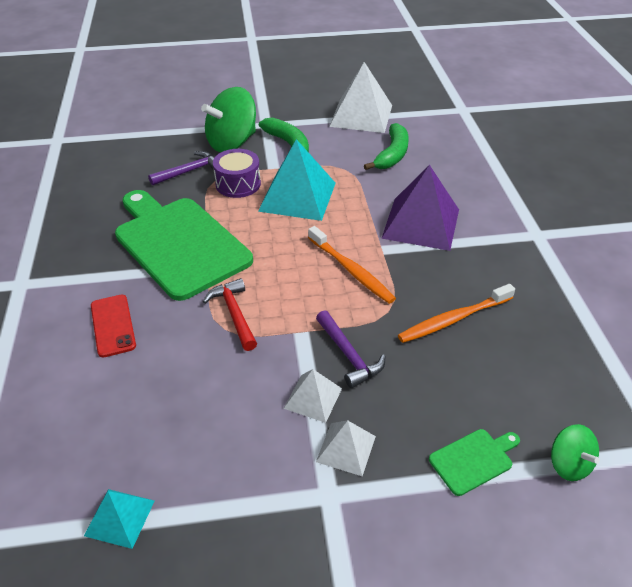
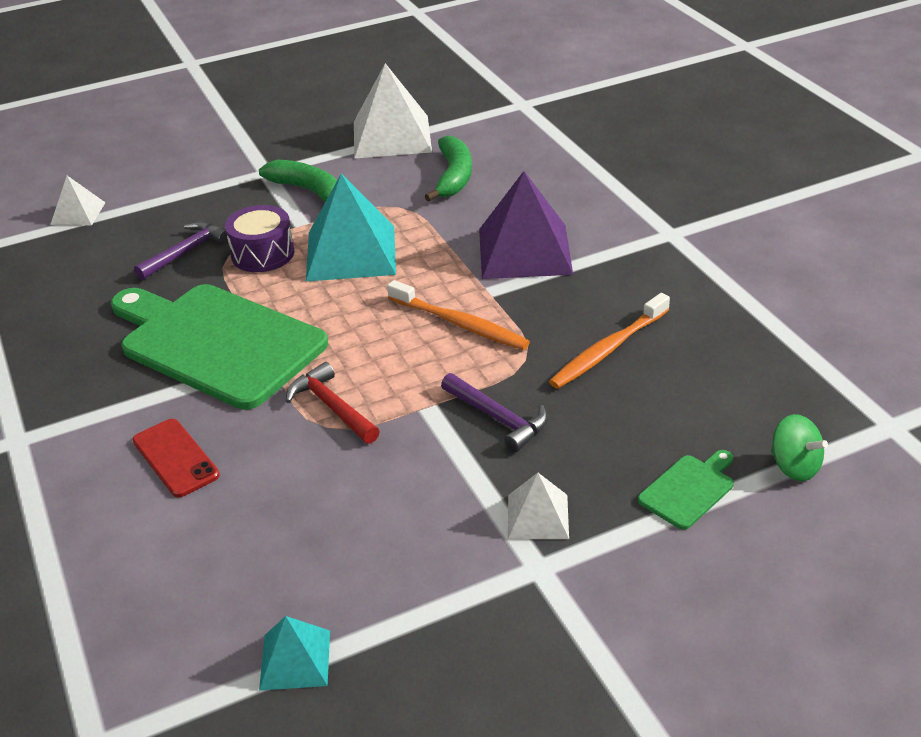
camera: 15 degrees left, 5 degrees down
green spinning top [201,87,256,152] -> none
white pyramid [284,369,342,423] -> white pyramid moved to [51,176,106,225]

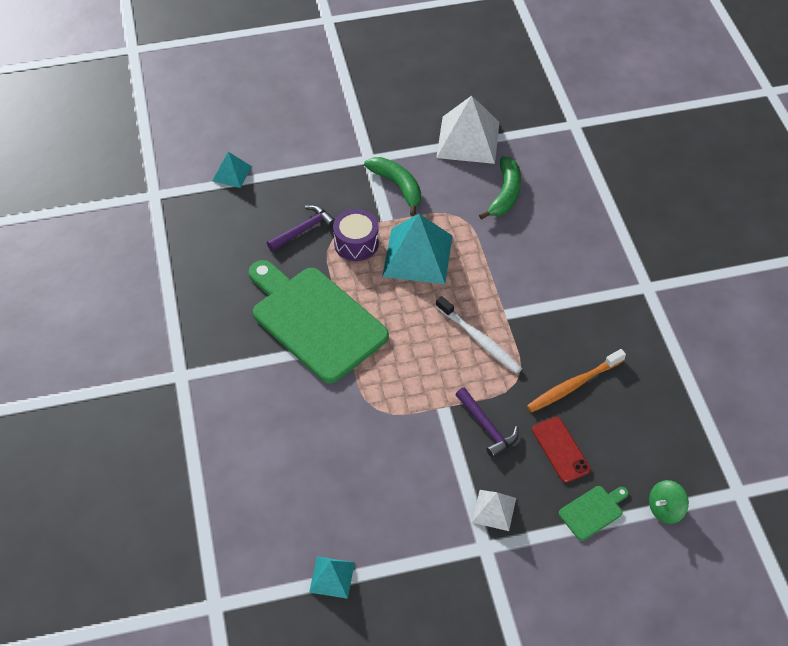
camera: 10 degrees right, 15 degrees up
white pyramid [51,176,106,225] -> turquoise pyramid [212,152,252,188]
red phone [132,419,220,497] -> red phone moved to [532,417,591,483]
red hammer [286,362,380,444] -> none
orange toothbrush [387,280,530,350] -> white toothbrush [436,296,522,374]
purple pyramid [479,171,573,279] -> none
green spinning top [771,414,828,481] -> green spinning top turned 90 degrees clockwise [649,480,689,524]

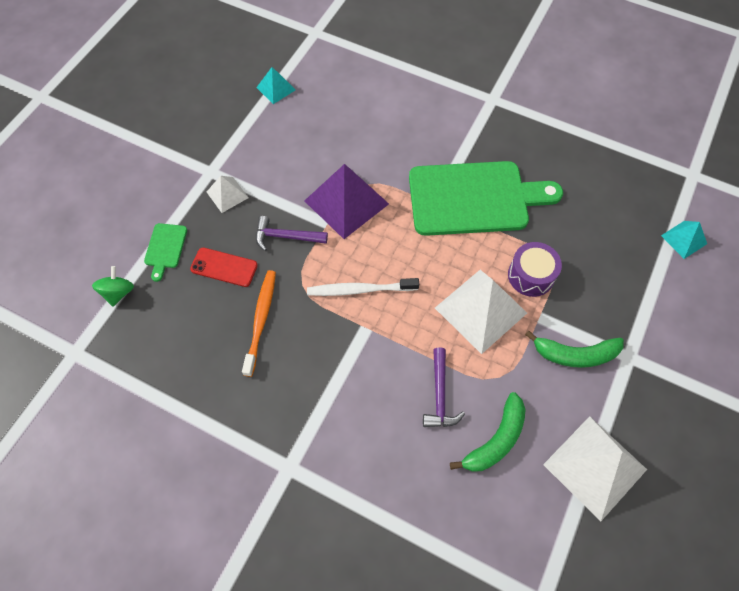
camera: 130 degrees right, 10 degrees up
purple hammer [267,205,335,251] -> purple hammer moved to [423,348,465,427]
turquoise pyramid [382,214,452,284] -> white pyramid [435,270,527,354]
green banana [479,156,521,220] -> green banana turned 105 degrees counterclockwise [450,392,526,472]
none -> purple pyramid [304,164,389,239]

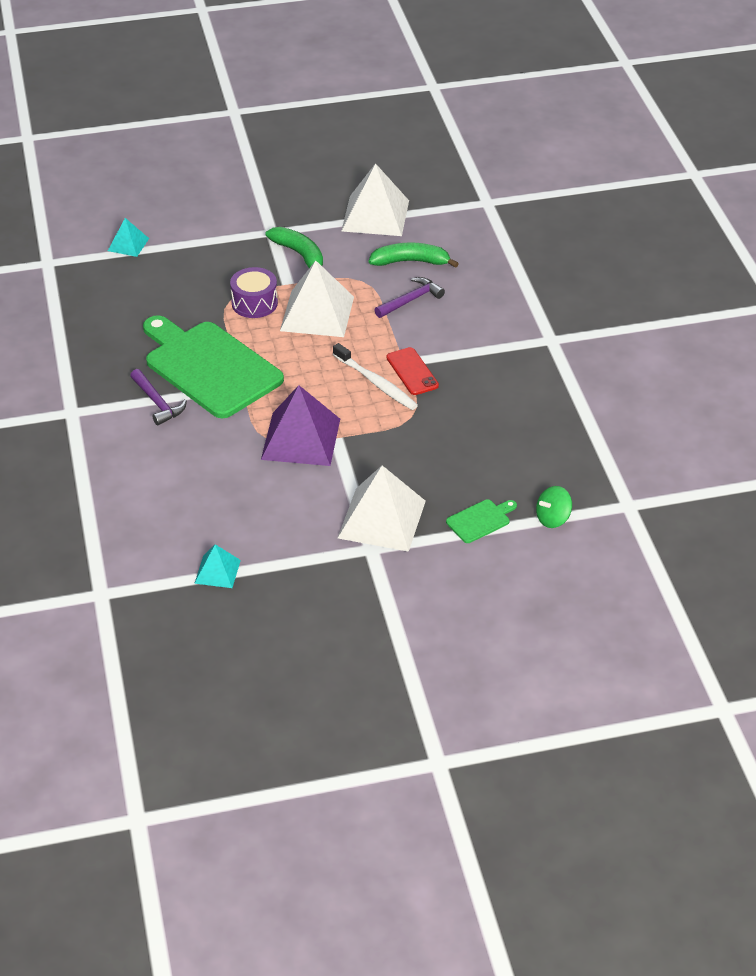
camera: 130 degrees left, 20 degrees down
red phone [190,248,258,287] -> red phone moved to [386,347,439,395]
white pyramid [207,176,249,213] -> white pyramid [338,465,426,552], size x1.94
orange toothbrush [242,270,276,377] -> none
purple hammer [256,216,328,251] -> purple hammer moved to [130,369,187,425]

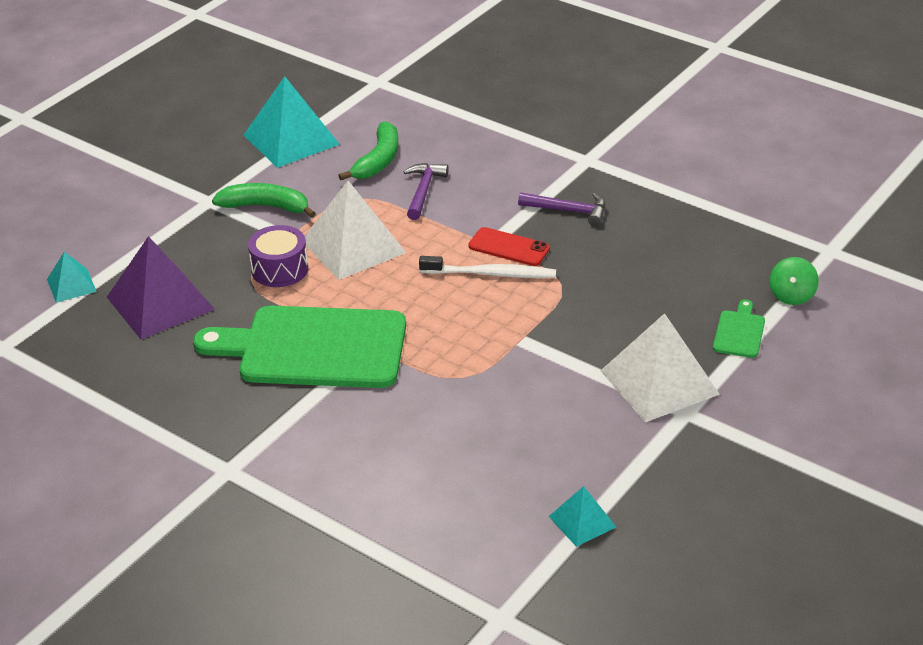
camera: 40 degrees left, 5 degrees down
purple hammer [130,369,187,425] -> purple hammer moved to [518,192,605,226]
purple pyramid [261,385,340,466] -> purple pyramid moved to [107,236,215,339]
white pyramid [341,163,409,236] -> turquoise pyramid [244,76,340,168]
green banana [369,242,459,268] -> green banana turned 150 degrees clockwise [338,121,398,180]

